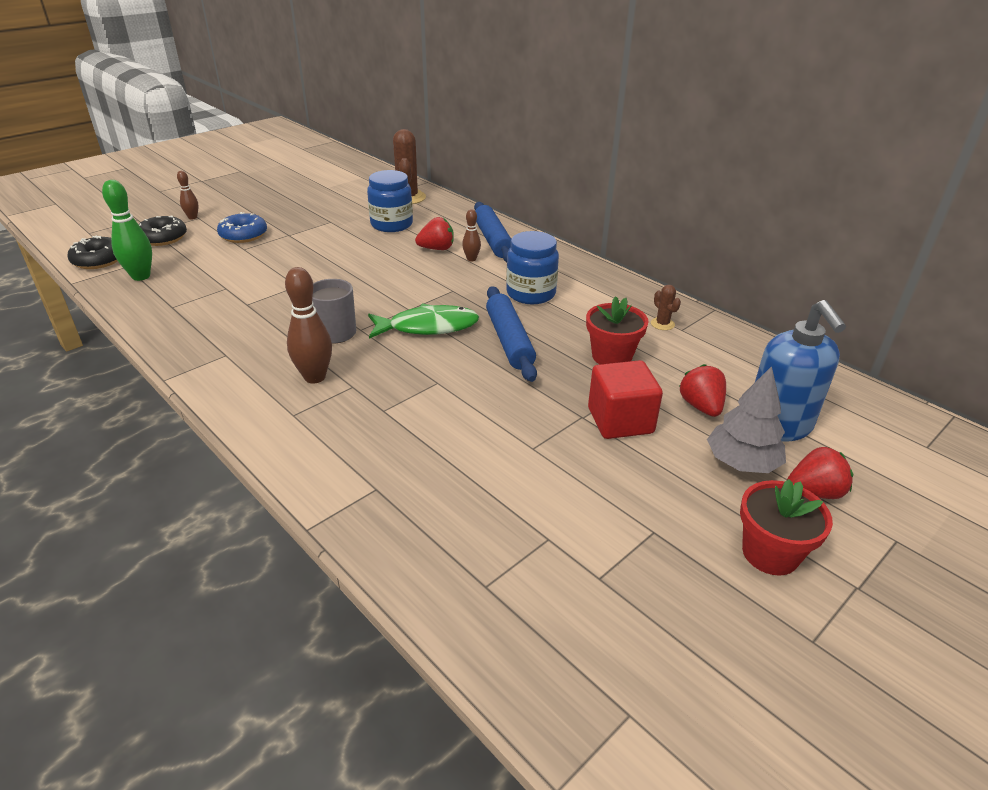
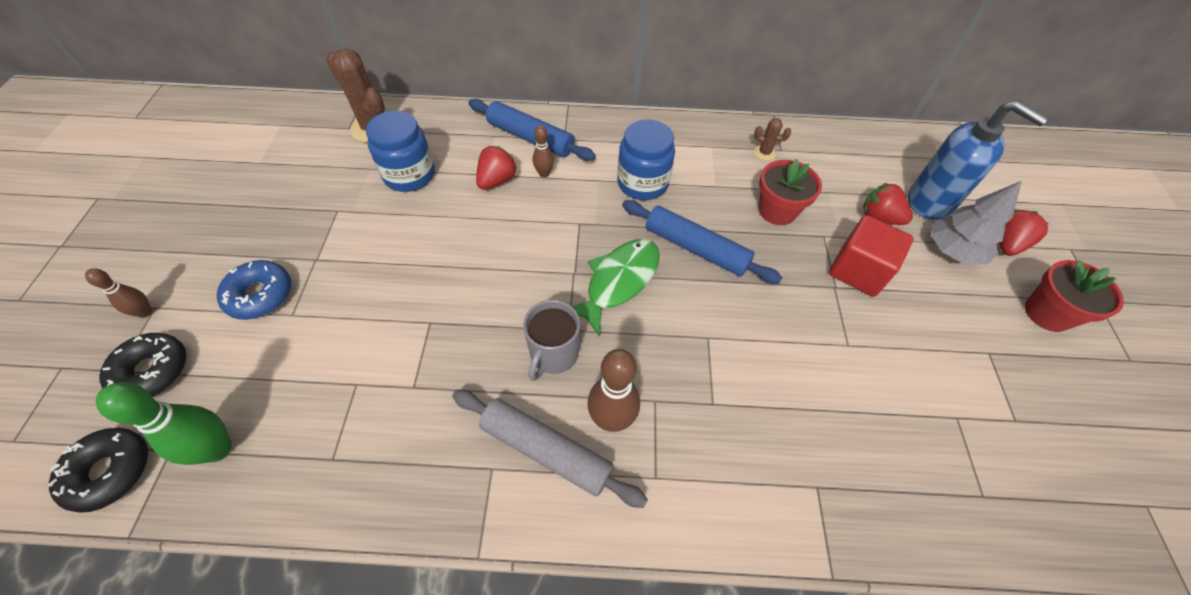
camera: 45 degrees left, 20 degrees up
none -> grey rolling pin [452,390,648,508]

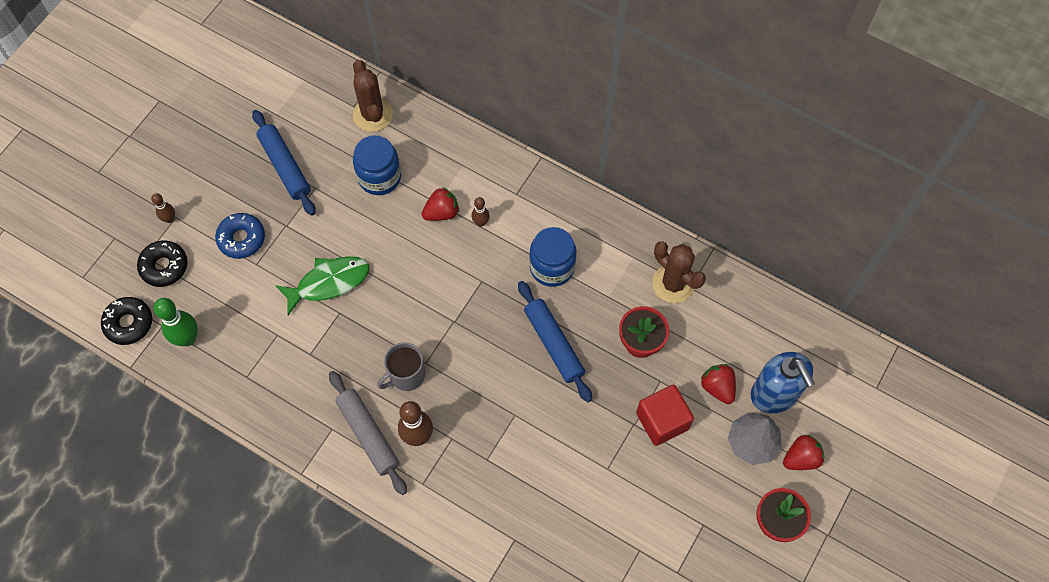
camera: 30 degrees right, 10 degrees up
blue rolling pin [468,99,596,161] -> blue rolling pin moved to [252,110,316,216]
green fish [572,239,660,337] -> green fish moved to [275,256,370,316]
brown cactus [754,118,791,161] -> brown cactus [652,241,706,303], size x2.06

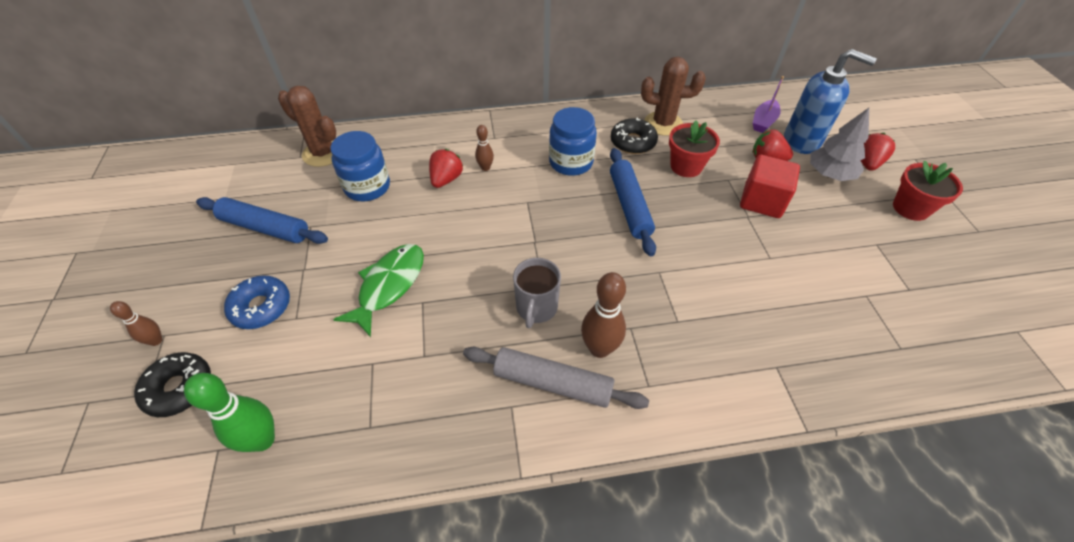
camera: 40 degrees left, 15 degrees down
black donut [101,297,152,345] -> black donut moved to [611,118,658,154]
blue rolling pin [518,281,592,402] -> blue rolling pin turned 60 degrees clockwise [610,148,656,256]
none -> purple boat [753,76,784,133]

